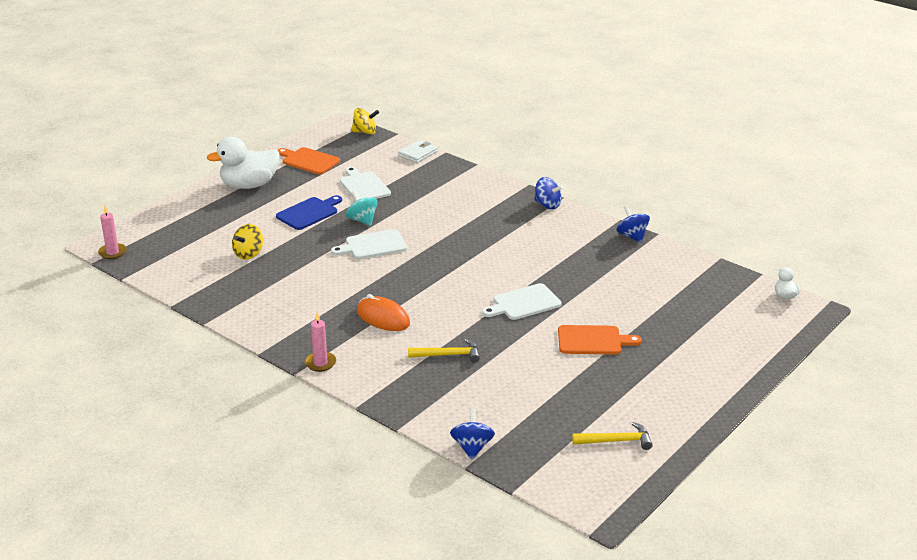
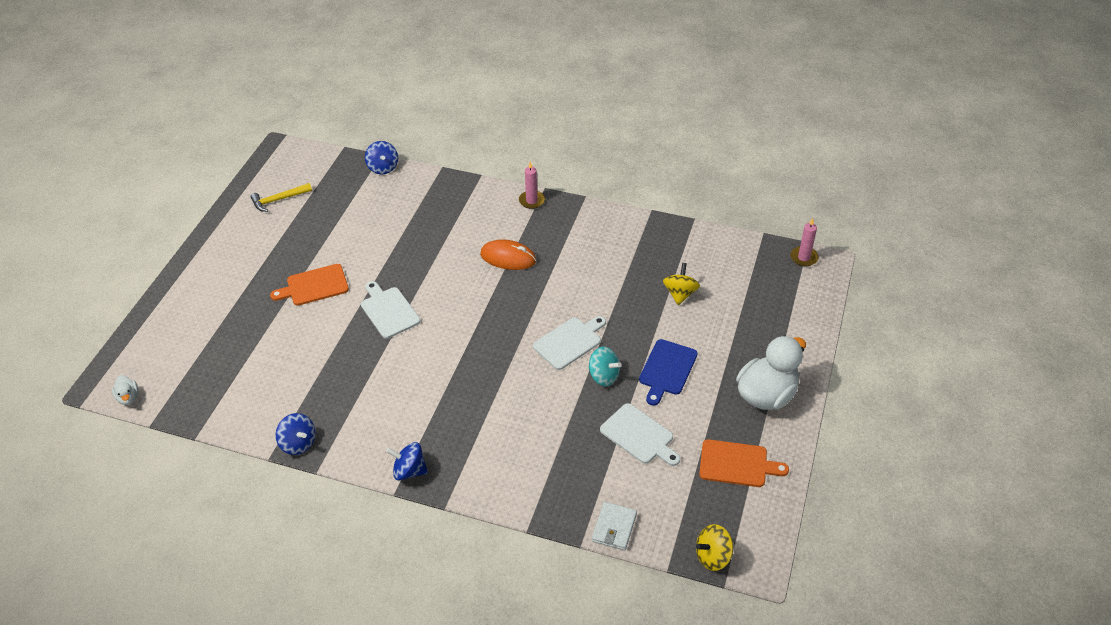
camera: 160 degrees right, 15 degrees up
yellow hammer [408,339,480,363] -> none
white cutting board [482,283,562,320] -> white cutting board turned 75 degrees counterclockwise [361,281,420,339]

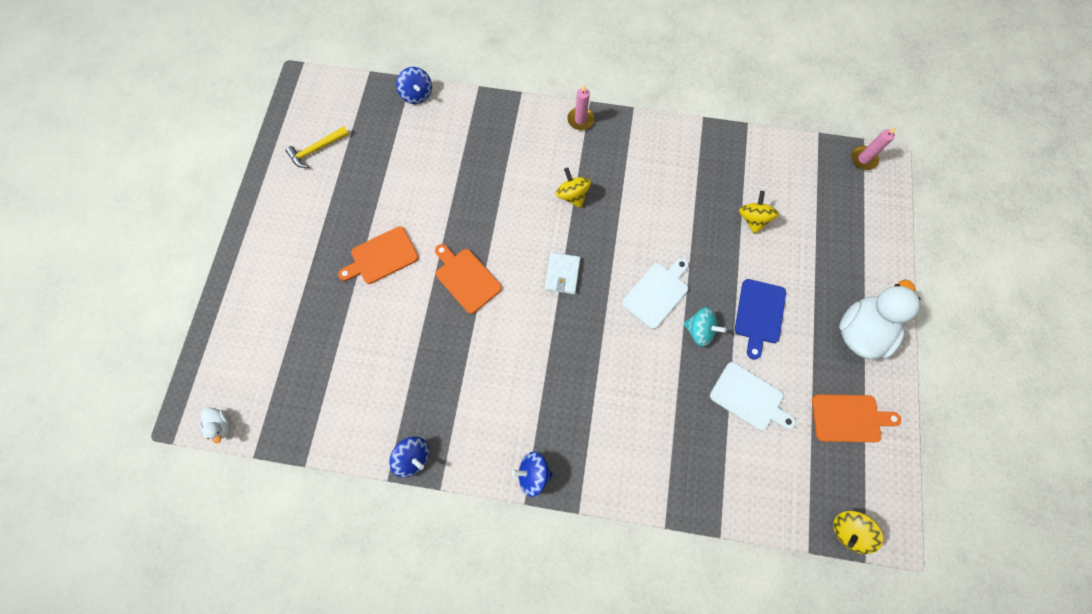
camera: 10 degrees left, 25 degrees up
white cutting board [361,281,420,339] -> orange cutting board [435,244,502,314]
orange mouse [480,239,536,270] -> yellow spinning top [556,168,591,208]
white wallet [592,502,637,550] -> white wallet moved to [545,253,581,294]

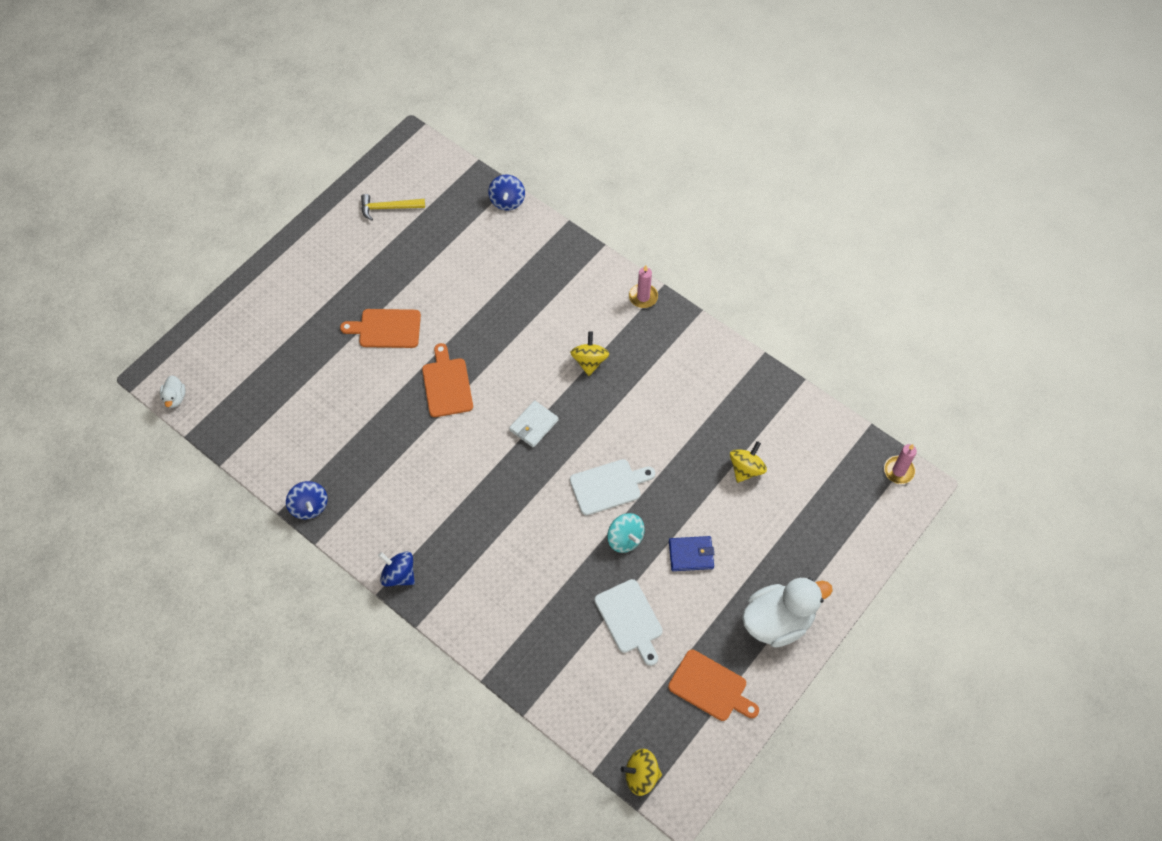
camera: 30 degrees right, 10 degrees down
blue cutting board [735,279,786,360] -> blue wallet [669,536,714,571]

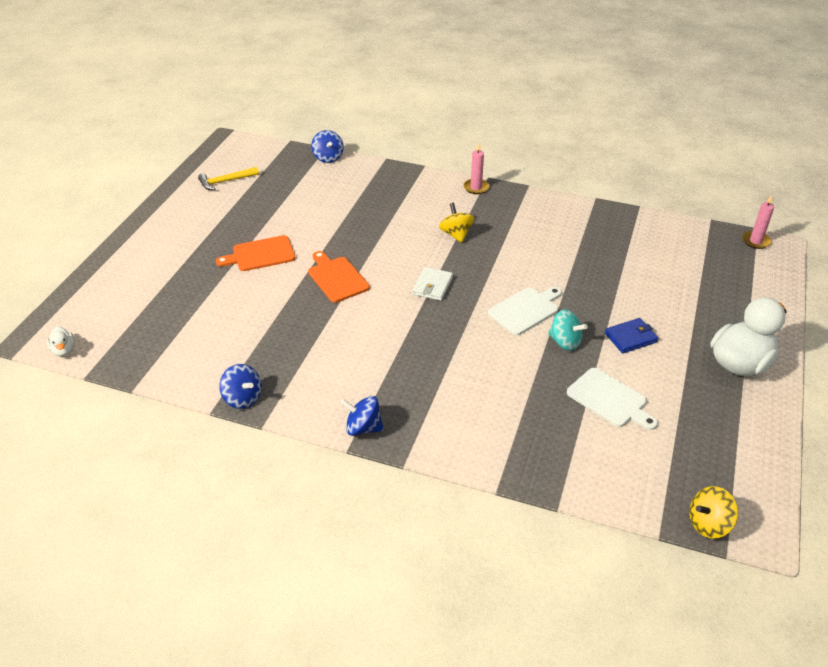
camera: 20 degrees left, 20 degrees down
orange cutting board [668,650,759,721] -> none
yellow spinning top [730,441,767,483] -> none

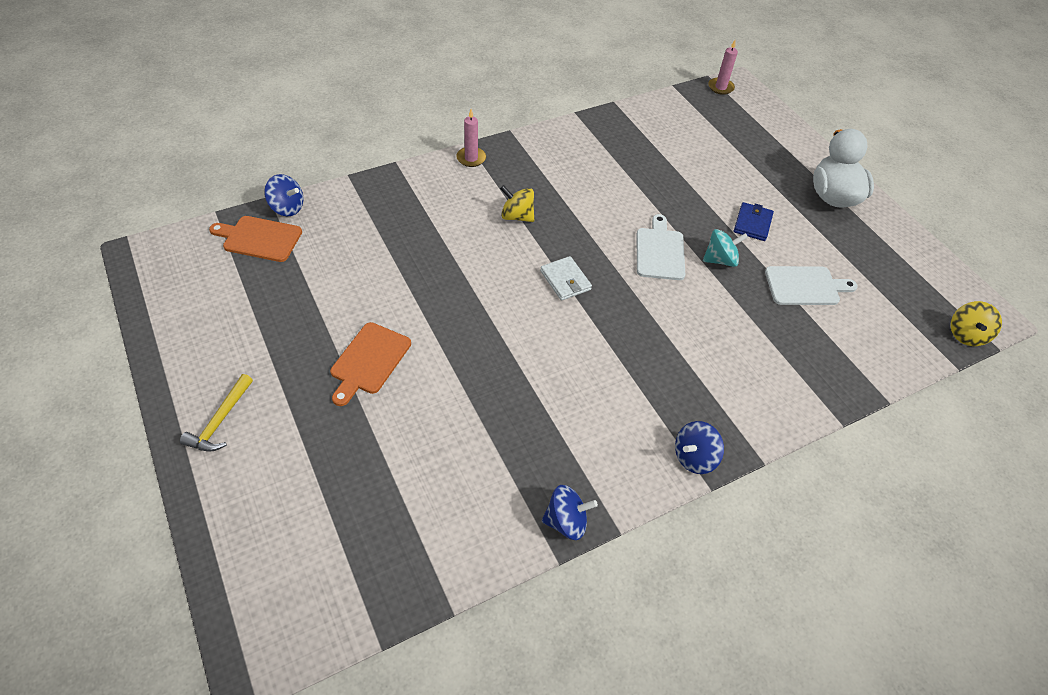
camera: 50 degrees left, 10 degrees up
white duck [47,326,75,357] -> none
yellow hammer [198,167,259,190] -> yellow hammer moved to [180,374,253,451]
orange cutting board [308,251,370,303] -> orange cutting board moved to [209,216,302,262]

